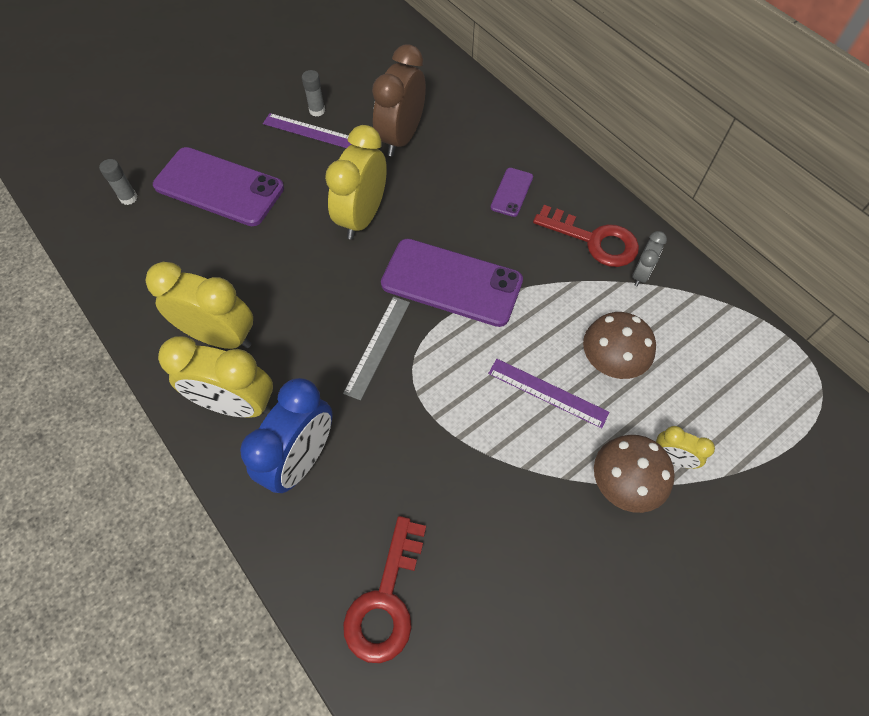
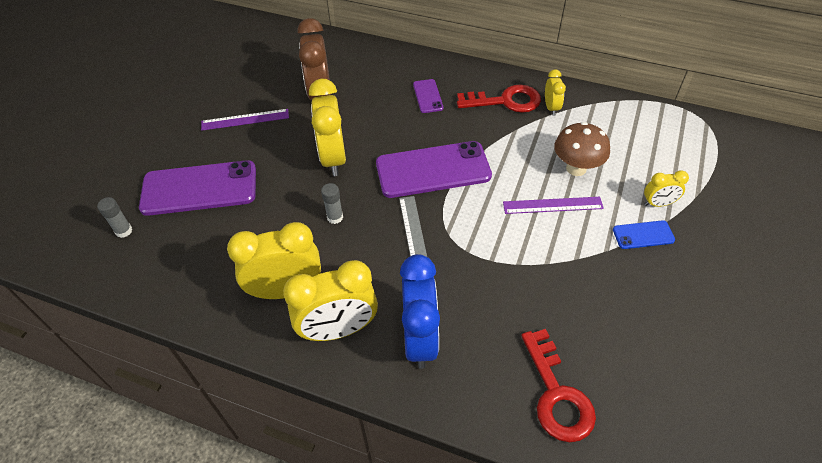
camera: 30 degrees left, 10 degrees down
grey glue stick [302,70,325,117] -> grey glue stick moved to [321,183,343,224]
brown mushroom [594,435,675,513] -> blue phone [613,220,675,249]
grey clock [632,231,667,286] -> yellow clock [545,69,566,116]

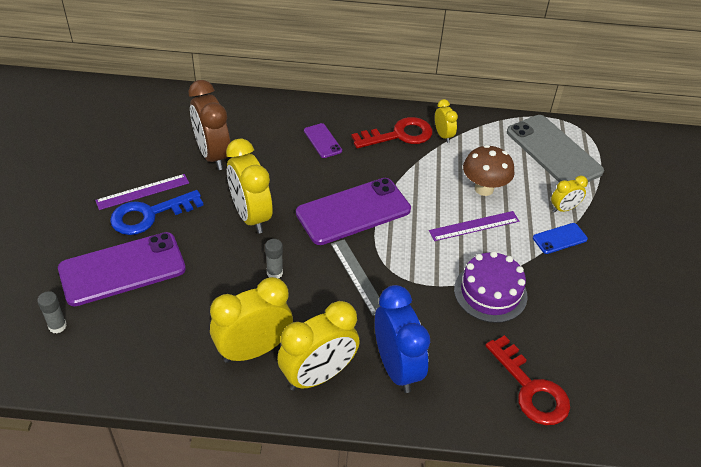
camera: 20 degrees left, 5 degrees down
none -> blue key [110,190,204,235]
none -> purple cake [454,251,528,323]
none -> grey phone [507,115,604,182]

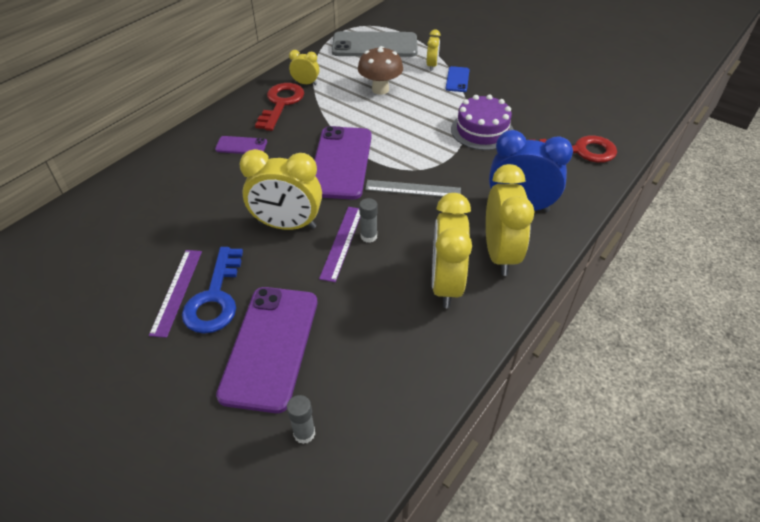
camera: 55 degrees left, 0 degrees up
brown clock [189,80,231,170] -> none
purple ruler [429,211,519,241] -> purple ruler moved to [319,207,360,282]

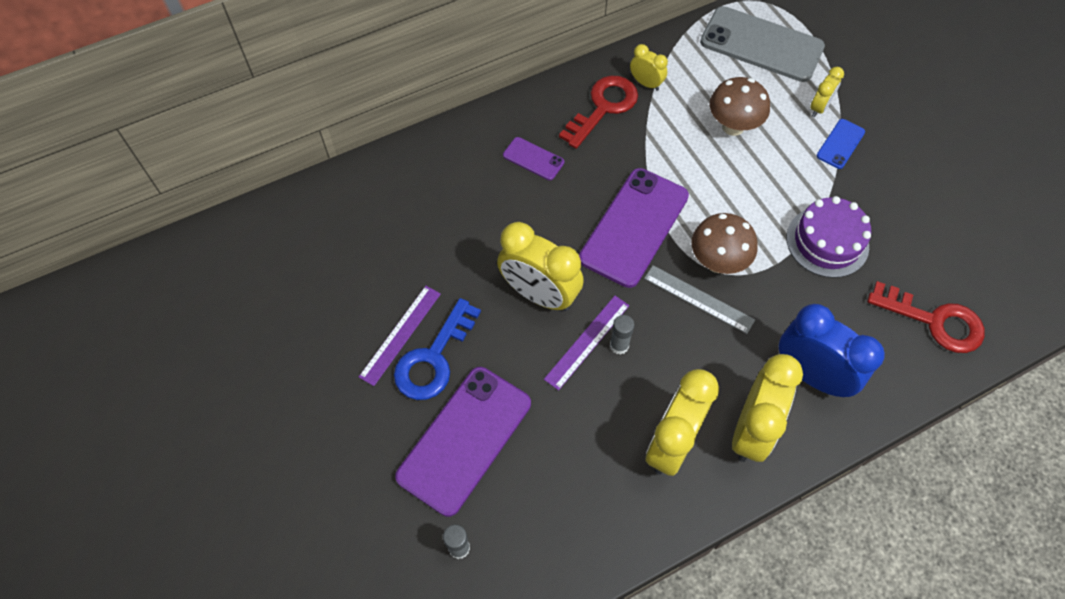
camera: 25 degrees right, 15 degrees up
none -> brown mushroom [692,213,757,274]

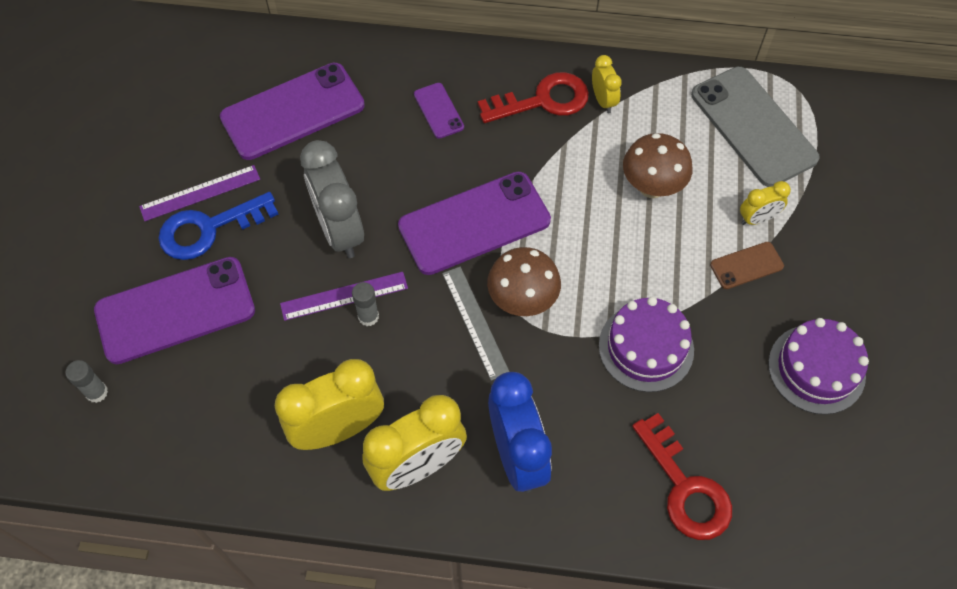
camera: 35 degrees right, 0 degrees up
yellow clock [497,222,584,311] -> grey clock [300,140,364,258]
blue phone [816,119,865,169] -> brown phone [710,242,784,289]
none -> purple phone [220,63,365,160]
none -> purple cake [768,318,869,415]

